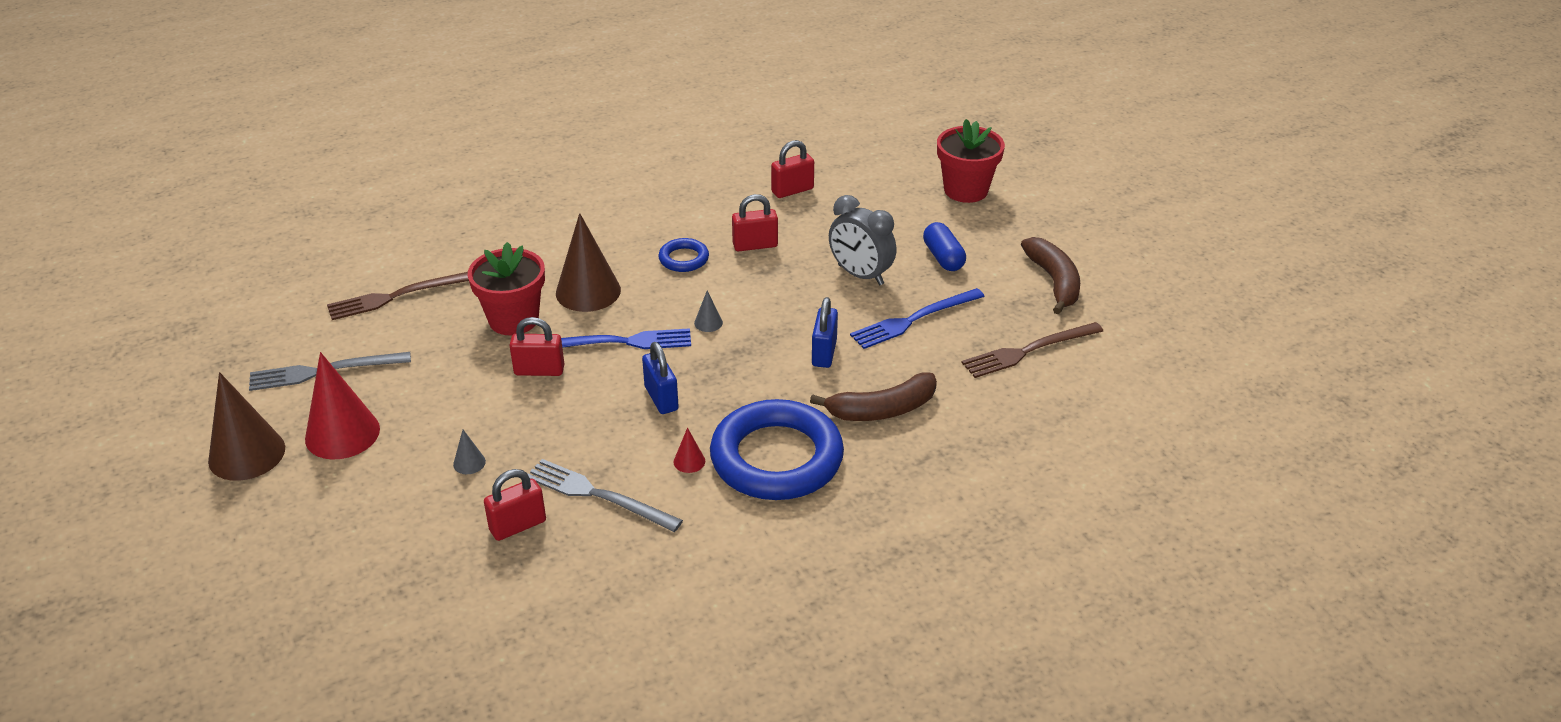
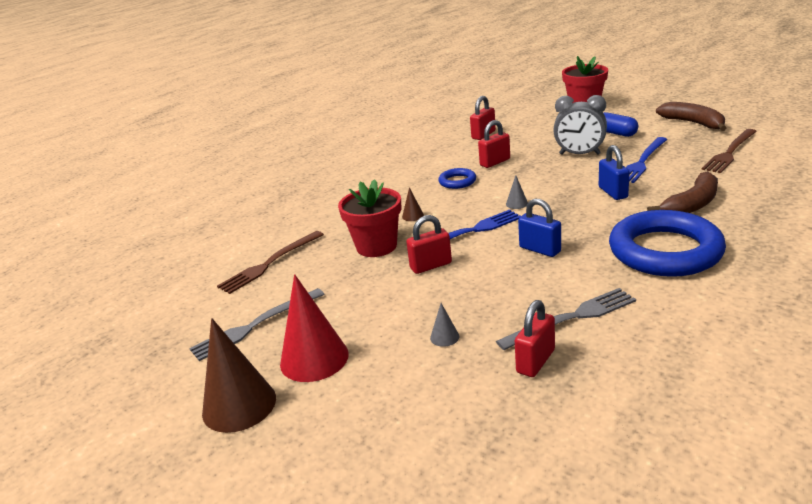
camera: 20 degrees left, 10 degrees down
grey fork [528,459,683,532] -> grey fork turned 150 degrees clockwise [496,288,636,350]
brown cone [556,213,621,312] -> brown cone [402,187,424,221], size x0.43
red cone [673,427,705,473] -> none

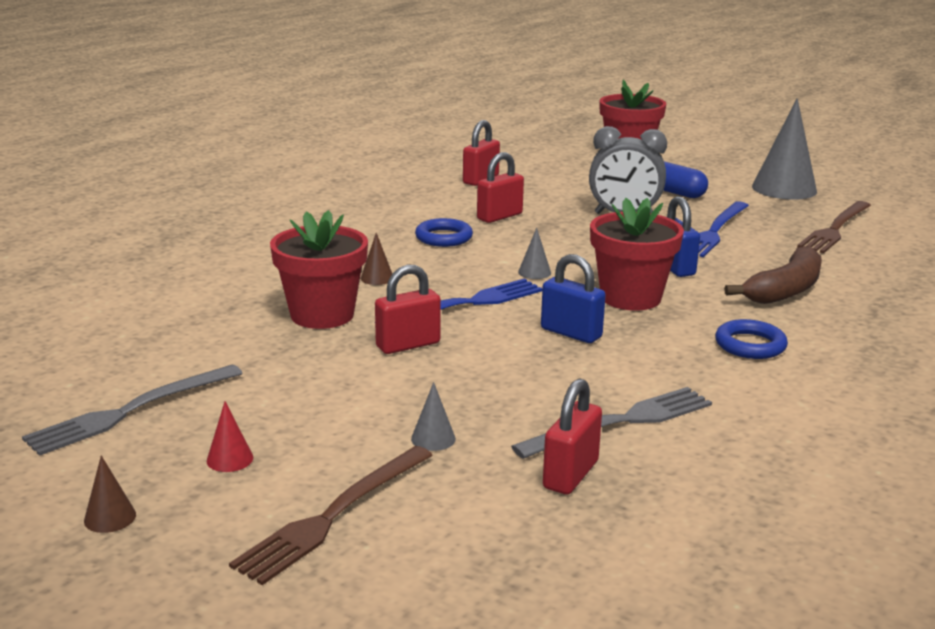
camera: 10 degrees left, 5 degrees down
brown cone [202,318,276,433] -> brown cone [84,456,136,533], size x0.43
brown fork [217,231,324,294] -> brown fork moved to [229,446,433,585]
red cone [280,274,349,382] -> red cone [207,401,253,472], size x0.43
blue ring [609,210,726,277] -> blue ring [715,319,788,359], size x0.45
brown banana [656,102,726,131] -> grey cone [752,98,817,200]
none -> red flower pot [590,198,684,311]

